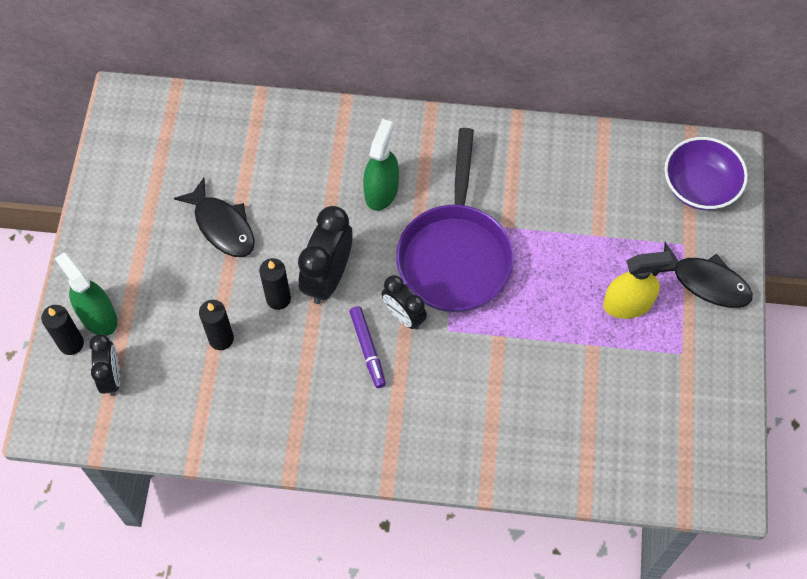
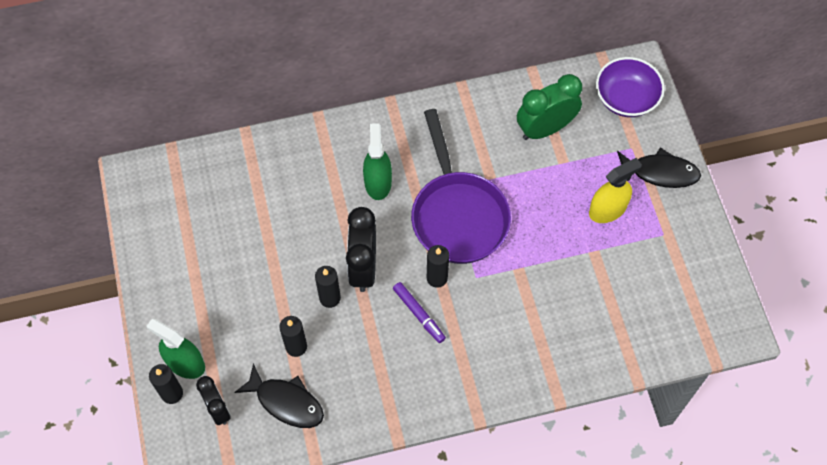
camera: 20 degrees left, 0 degrees up
black fish [174,177,255,257] -> black fish moved to [234,363,324,428]
black clock [382,275,427,330] -> black candle [427,245,449,288]
none -> green clock [517,74,582,140]

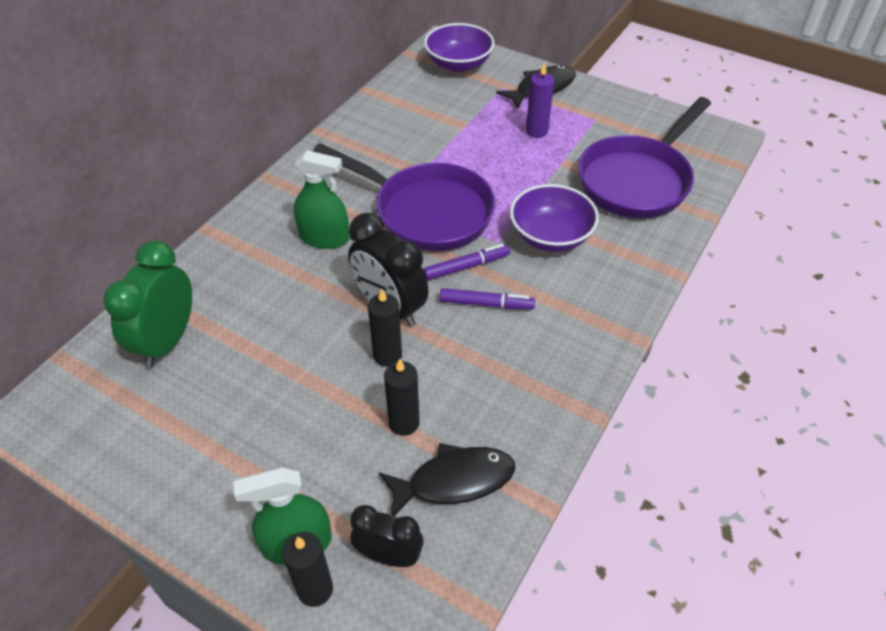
camera: 45 degrees left, 15 degrees down
green spray bottle [363,123,392,200] -> green spray bottle turned 150 degrees clockwise [294,150,350,249]
black candle [427,245,449,288] -> purple marker [423,244,510,280]
green clock [517,74,582,140] -> green clock moved to [103,241,192,368]
yellow spray bottle [589,158,642,223] -> purple candle [526,62,554,138]
none -> purple bowl [510,184,599,252]
none -> purple pan [578,97,711,219]

